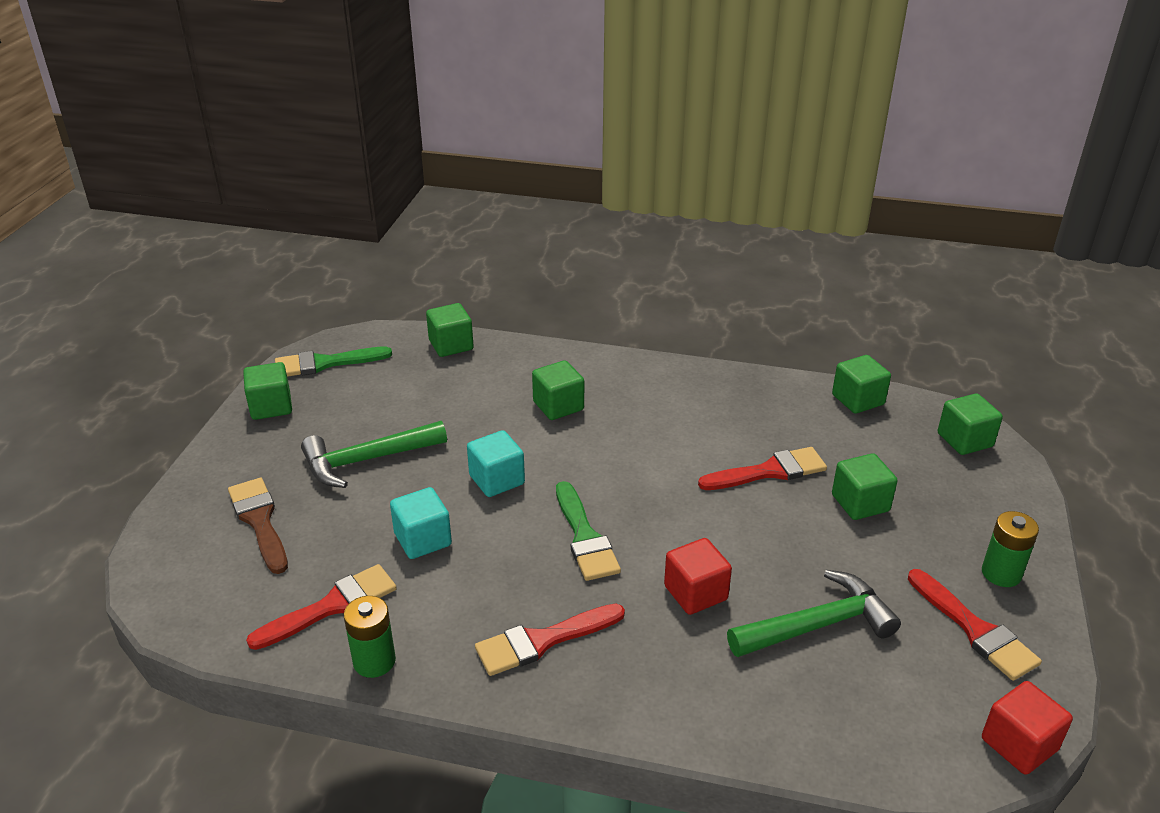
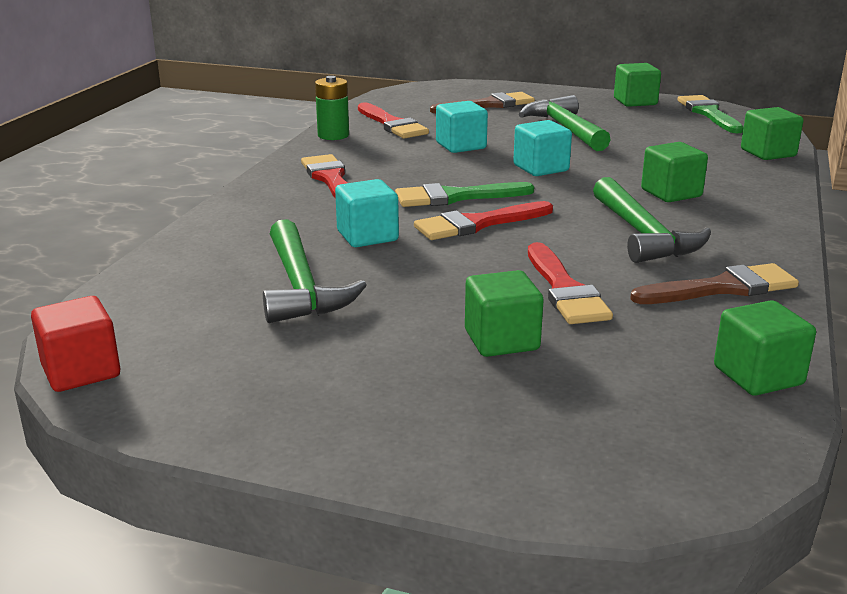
camera: 95 degrees right, 10 degrees down
red cube [664,538,732,615] -> turquoise cube [335,179,399,247]
red brush [908,569,1042,681] -> red brush moved to [414,201,553,240]
green cube [938,393,1003,455] -> none
green battery [982,511,1039,587] -> none
none -> green hammer [593,177,711,263]
none -> brown brush [630,263,799,304]

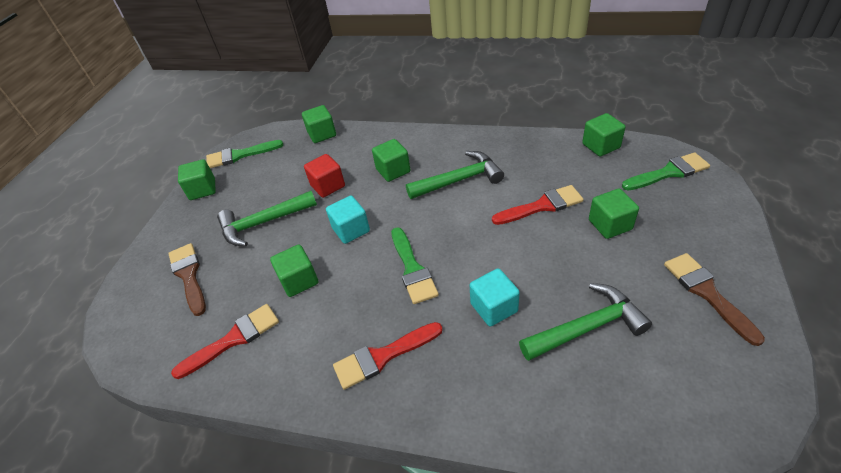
camera: 90 degrees left, 20 degrees up
red cube [31,296,120,392] -> red cube moved to [304,154,345,198]
green battery [315,76,349,140] -> none
red brush [414,201,553,240] -> none
turquoise cube [436,101,488,153] -> green cube [270,244,318,297]
brown brush [630,263,799,304] -> brown brush moved to [664,253,765,346]
none -> green brush [622,152,710,190]

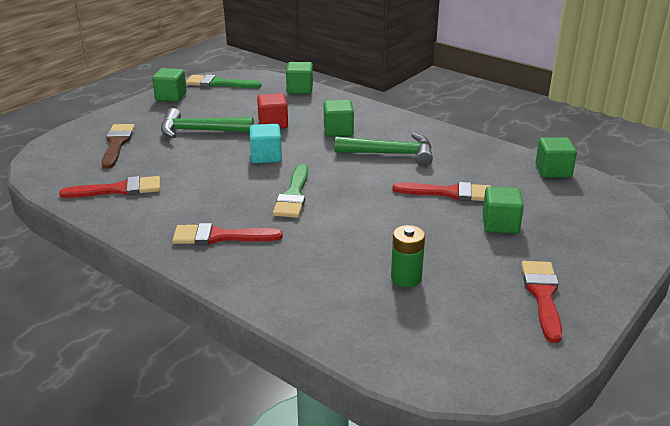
camera: 20 degrees right, 15 degrees down
green cube [270,244,318,297] -> none
turquoise cube [470,268,520,327] -> none
green hammer [519,283,652,361] -> green battery [391,225,425,287]
green brush [622,152,710,190] -> none
brown brush [664,253,765,346] -> red brush [521,261,562,343]

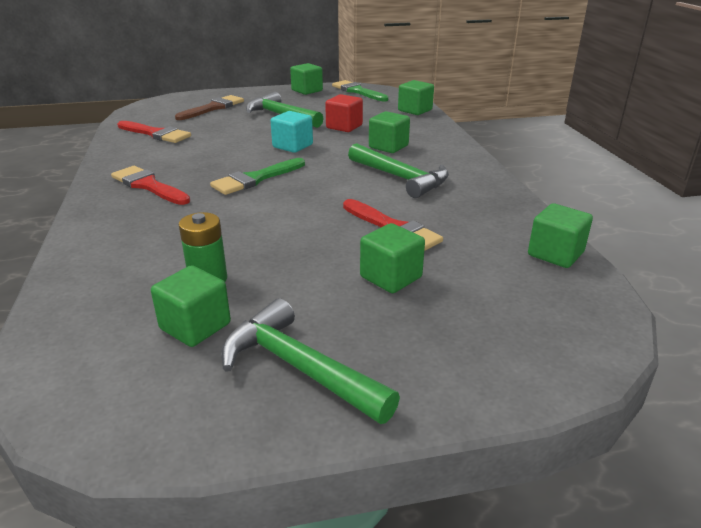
camera: 40 degrees right, 0 degrees up
red brush [521,261,562,343] -> green hammer [221,298,400,424]
none -> green cube [151,265,231,347]

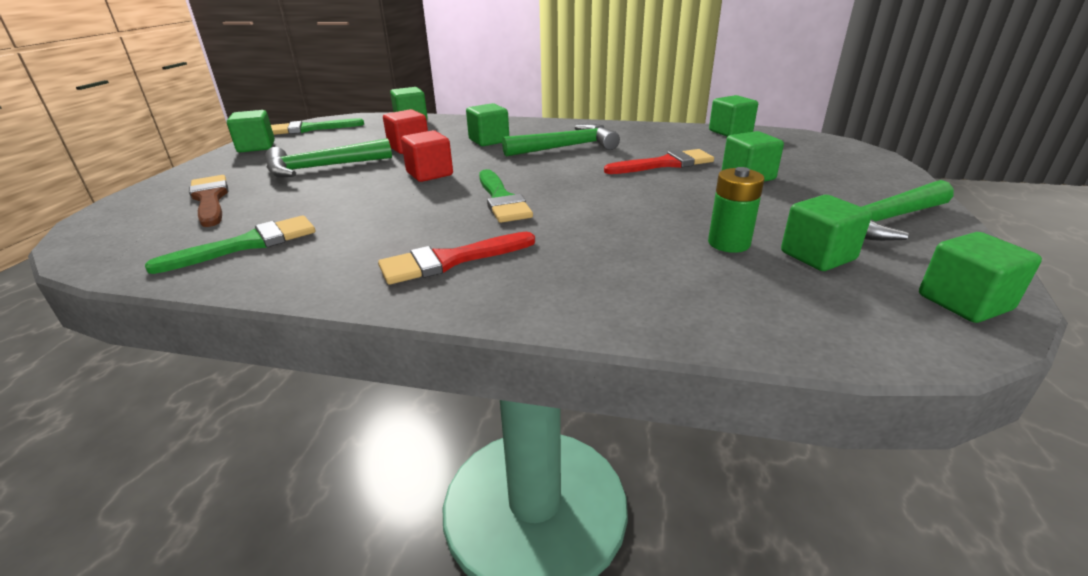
camera: 65 degrees left, 0 degrees up
red brush [117,121,191,143] -> green brush [145,215,315,274]
turquoise cube [271,111,313,153] -> red cube [401,130,453,182]
none -> green cube [919,232,1042,323]

